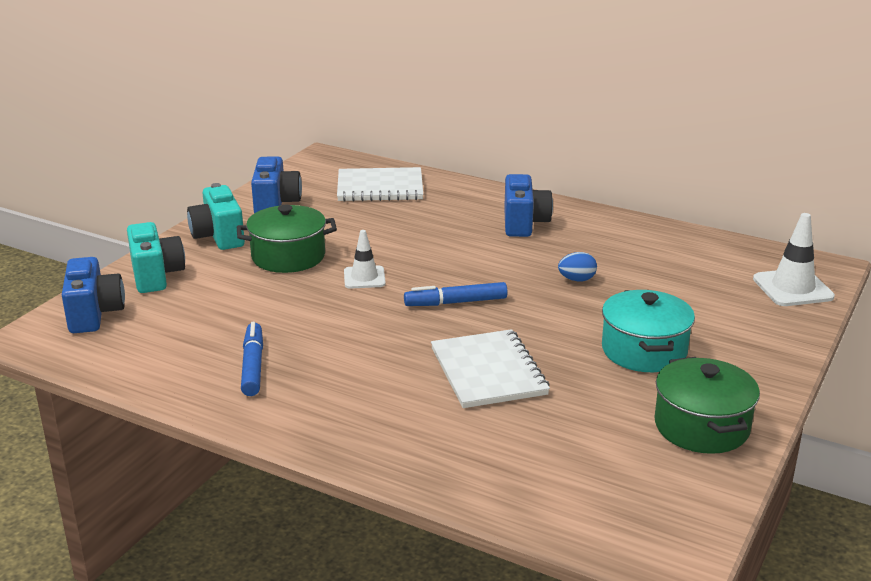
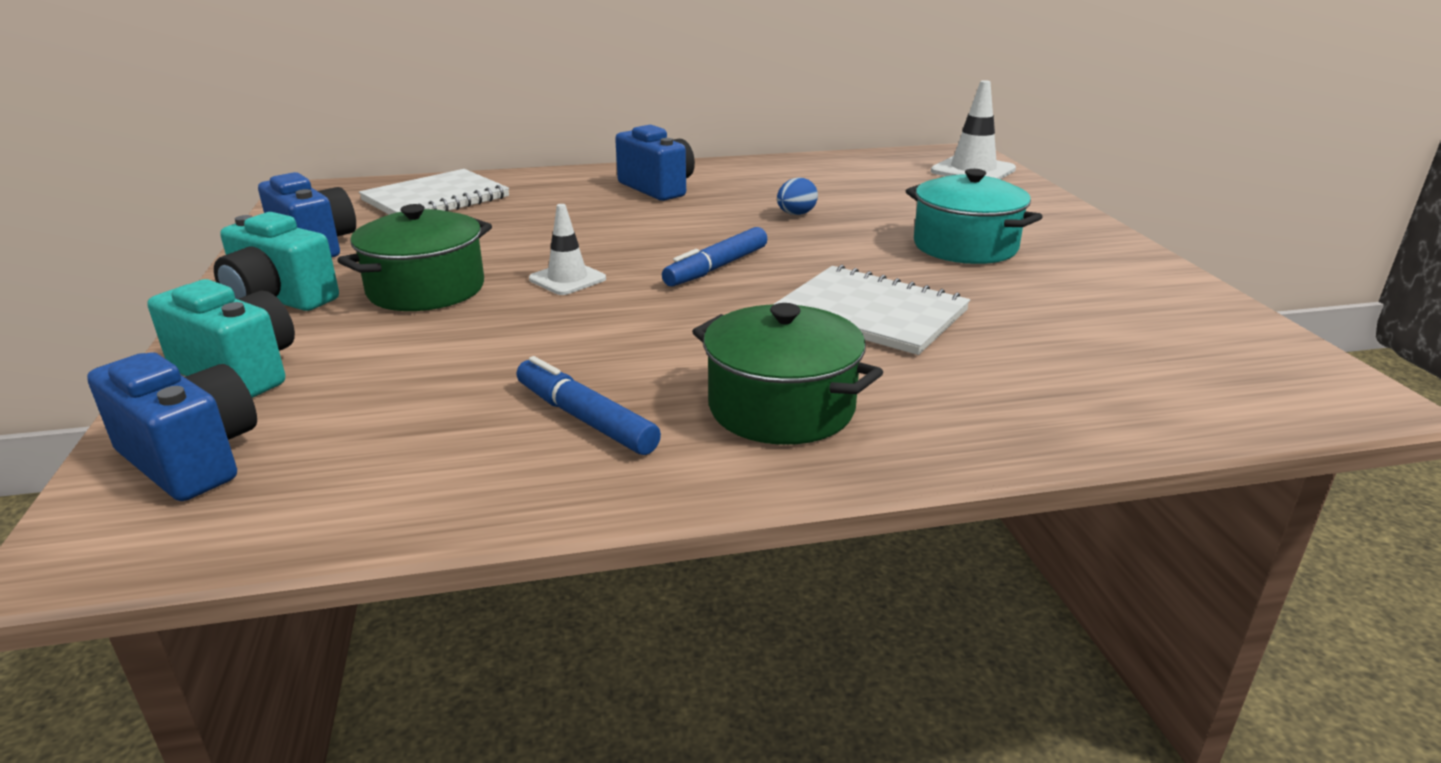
camera: 40 degrees left, 0 degrees up
green pot [655,357,760,454] -> green pot moved to [692,303,883,445]

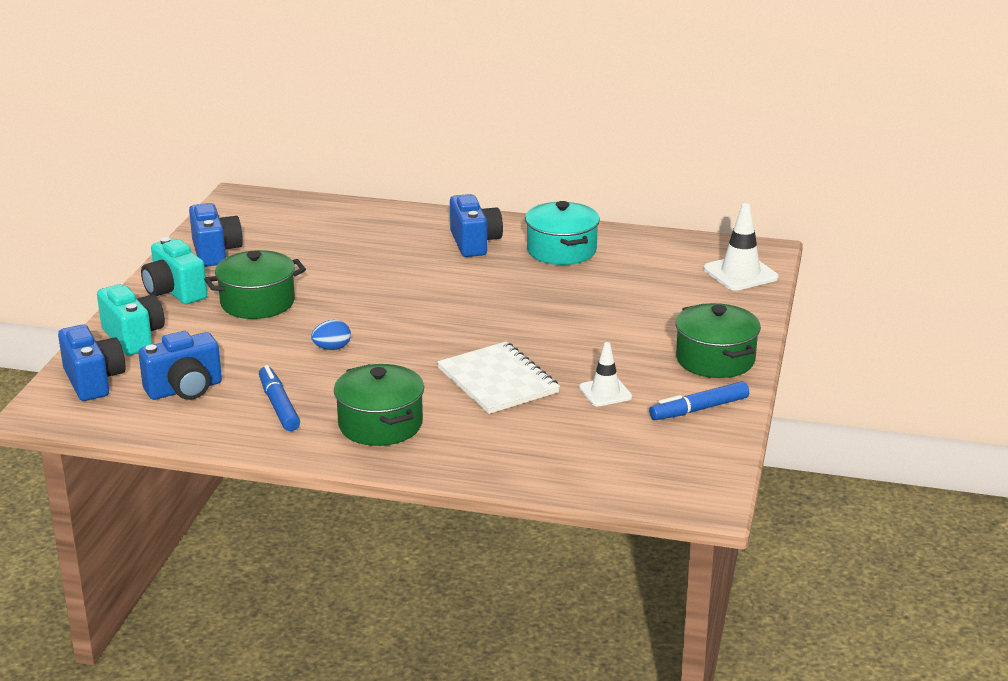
camera: 25 degrees right, 0 degrees up
white notebook [359,169,509,215] -> none
white traffic cone [529,204,606,295] -> white traffic cone moved to [579,342,632,406]
blue marker [662,227,767,286] -> blue marker moved to [649,381,749,420]
blue egg [777,177,818,215] -> blue egg moved to [311,320,351,350]
turquoise pot [906,169,1043,264] -> turquoise pot moved to [525,201,600,265]
none -> blue camera [138,331,222,400]
none -> green pot [676,303,761,378]

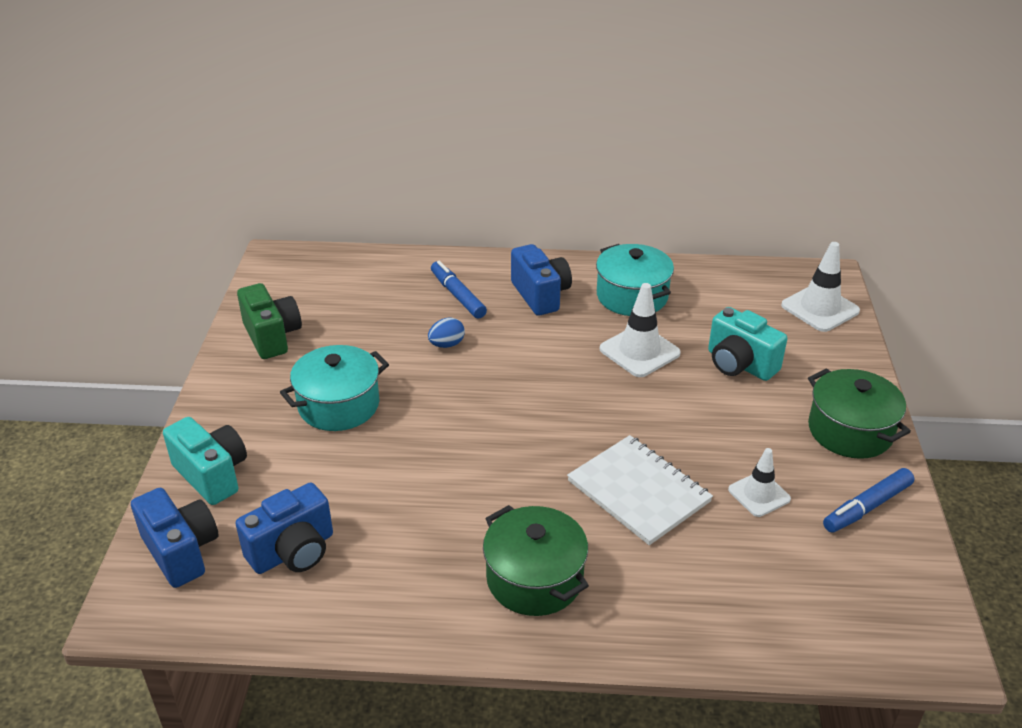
camera: 10 degrees left, 10 degrees up
turquoise camera [141,237,207,304] -> turquoise camera moved to [708,307,788,381]
blue camera [189,203,243,267] -> green camera [237,283,302,359]
green pot [204,250,306,319] -> turquoise pot [280,345,389,431]
blue marker [259,365,300,431] -> blue marker moved to [431,261,487,319]
blue egg [311,320,351,350] -> blue egg moved to [428,317,465,348]
none -> white traffic cone [600,283,681,377]

